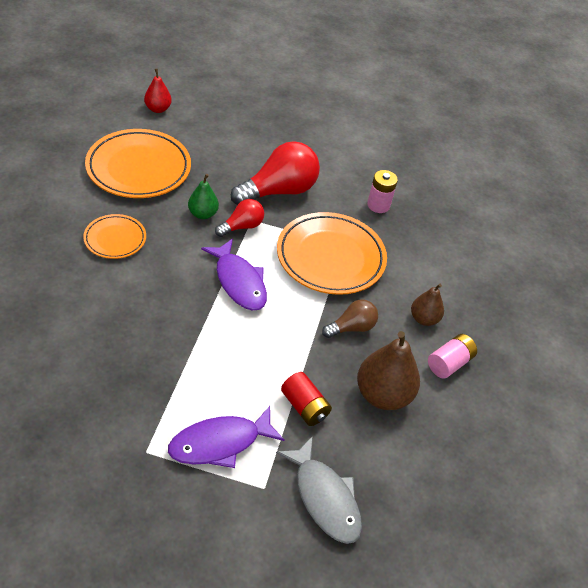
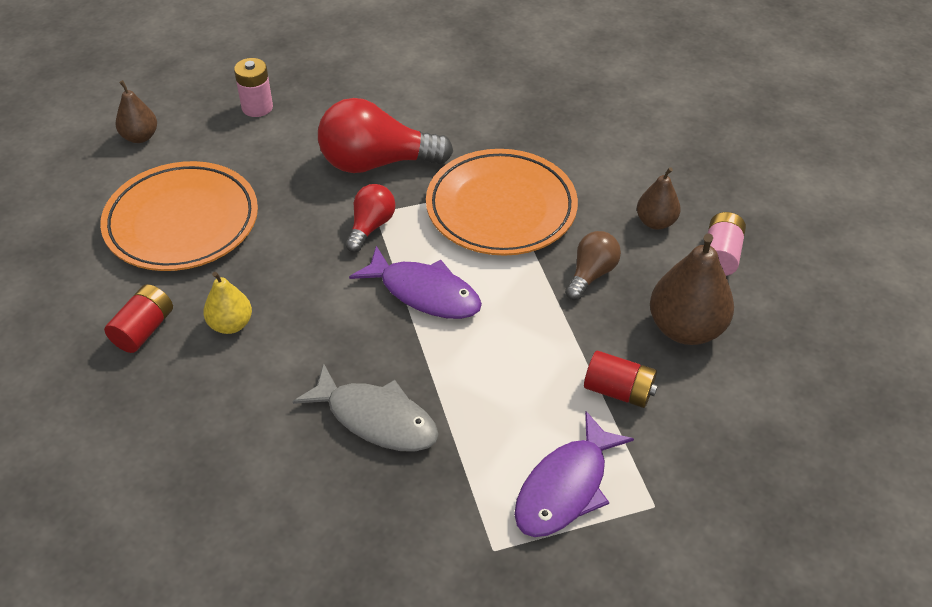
camera: 25 degrees left, 0 degrees up
orange plate [83,214,146,259] -> yellow pear [203,272,252,334]
red pear [144,69,172,113] -> brown pear [116,80,157,143]
green pear [188,174,219,219] -> none
red light bulb [231,141,320,205] -> red light bulb turned 120 degrees counterclockwise [318,98,453,173]
grey fish [276,436,362,544] -> grey fish moved to [293,364,439,452]
pink battery [367,170,398,213] -> pink battery moved to [234,58,273,117]
none -> red battery [104,284,173,353]

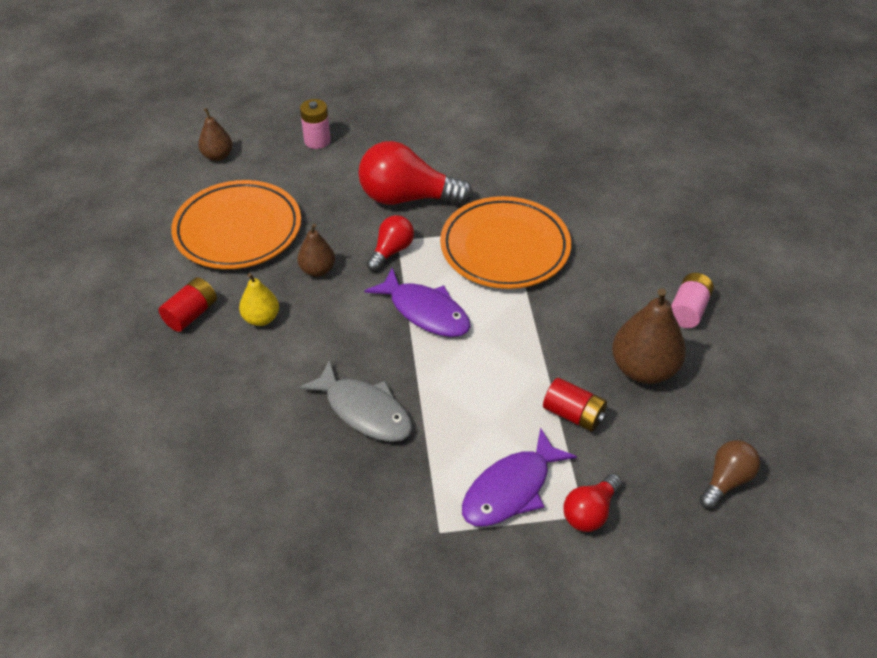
camera: 10 degrees right, 0 degrees up
brown light bulb [565,231,621,300] -> brown light bulb moved to [699,440,760,509]
brown pear [637,167,680,230] -> brown pear moved to [297,224,335,277]
none -> red light bulb [563,474,622,532]

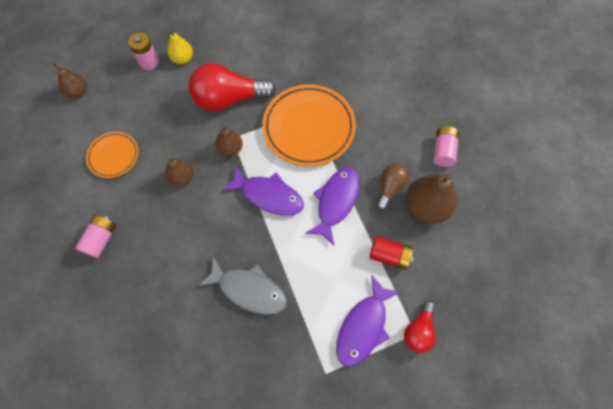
camera: 15 degrees left, 20 degrees up
red battery [158,277,217,332] -> pink battery [75,215,116,258]
orange plate [171,180,301,269] -> orange plate [86,132,138,178], size x0.54
yellow pear [239,273,279,326] -> yellow pear moved to [167,30,193,64]
red light bulb [367,215,414,271] -> brown pear [215,125,243,157]
brown light bulb [699,440,760,509] -> brown light bulb moved to [376,164,409,210]
none -> purple fish [305,167,360,245]

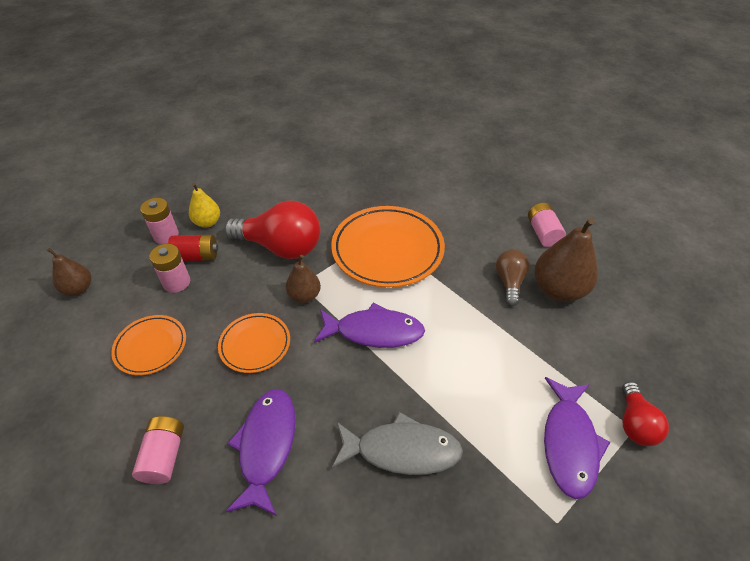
camera: 20 degrees left, 20 degrees down
brown pear [165,157,194,187] -> orange plate [218,313,290,373]
red light bulb [189,63,276,112] -> red light bulb turned 135 degrees counterclockwise [224,201,321,259]
purple fish [305,167,360,245] -> purple fish moved to [225,389,296,516]
red battery [370,236,414,270] -> red battery moved to [168,234,218,261]
none -> pink battery [149,244,190,293]

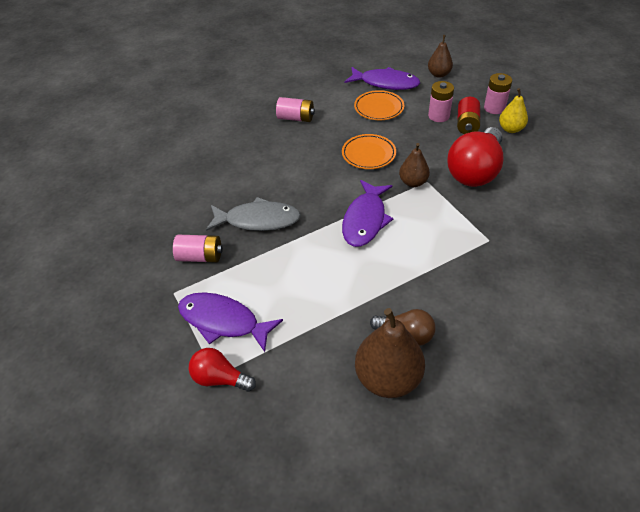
camera: 105 degrees right, 0 degrees up
purple fish [225,389,296,516] -> purple fish moved to [345,67,420,90]
orange plate [331,206,445,288] -> none
grey fish [332,412,463,475] -> grey fish turned 105 degrees counterclockwise [206,197,301,231]
pink battery [528,203,566,247] -> pink battery moved to [173,235,223,263]

